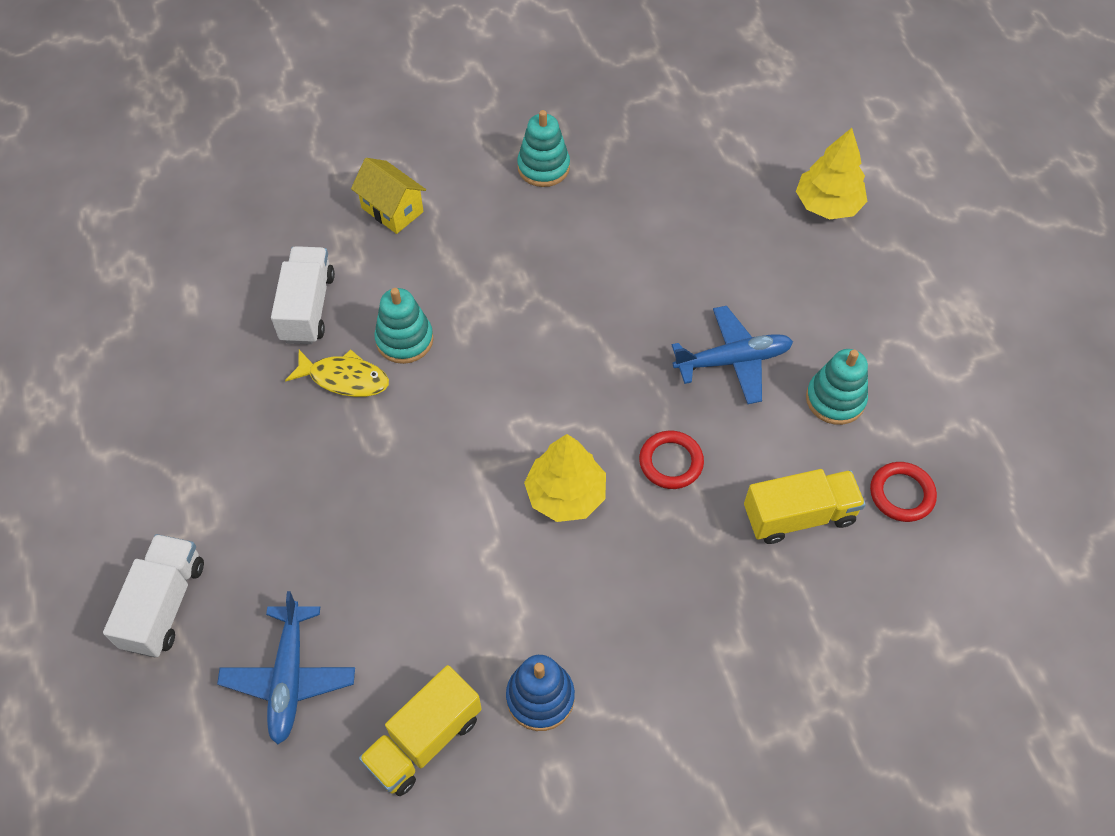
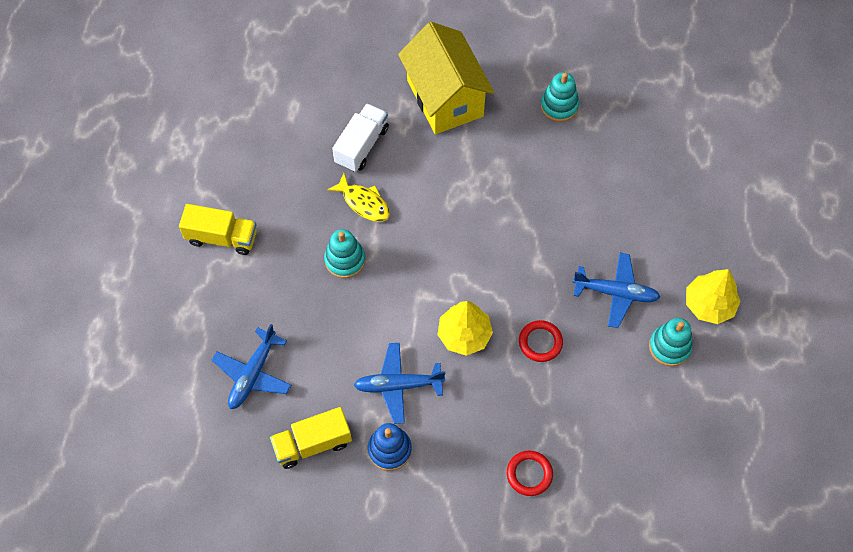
camera: 25 degrees right, 5 degrees up
white truck [103,534,204,657] -> none
yellow house [351,158,426,234] -> yellow house [398,22,494,134], size x1.97
turquoise stacking toy [374,288,433,364] -> turquoise stacking toy moved to [324,229,365,278]
yellow truck [744,469,866,544] -> yellow truck moved to [179,204,257,255]
yellow tree [796,128,867,220] -> yellow tree moved to [686,269,741,324]
red ring [870,462,937,522] -> red ring moved to [507,451,553,496]
none -> blue plane [354,343,445,424]

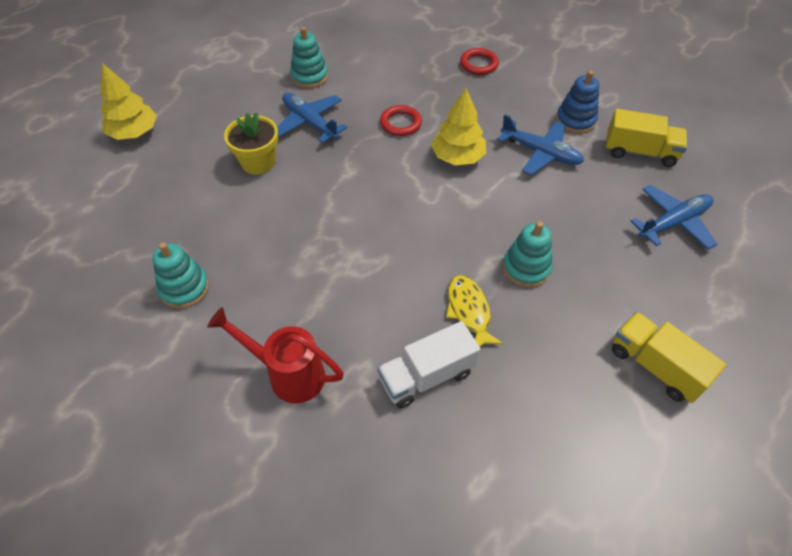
camera: 145 degrees left, 10 degrees down
yellow house [398,22,494,134] -> red watering can [207,307,344,403]
yellow tree [686,269,741,324] -> yellow tree moved to [100,63,157,140]
none -> yellow flower pot [224,113,278,175]

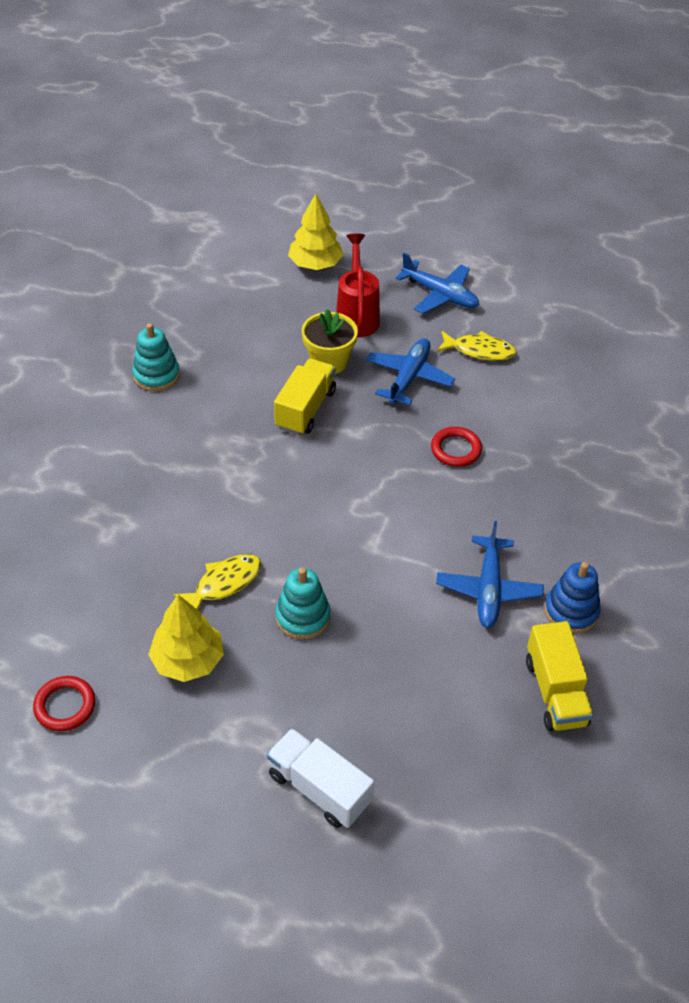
camera: 65 degrees right, 5 degrees down
red watering can [207,307,344,403] -> red watering can moved to [336,234,380,337]
turquoise stacking toy [290,27,328,88] -> yellow fish [437,331,517,361]
white truck [377,321,480,409] -> white truck moved to [267,728,374,828]
yellow tree [431,88,486,165] -> yellow tree moved to [148,595,224,682]
red ring [460,48,499,75] -> red ring moved to [33,676,95,731]
yellow truck [612,312,727,403] -> yellow truck moved to [274,358,336,435]
blue plane [630,185,717,250] -> blue plane moved to [396,253,479,314]

